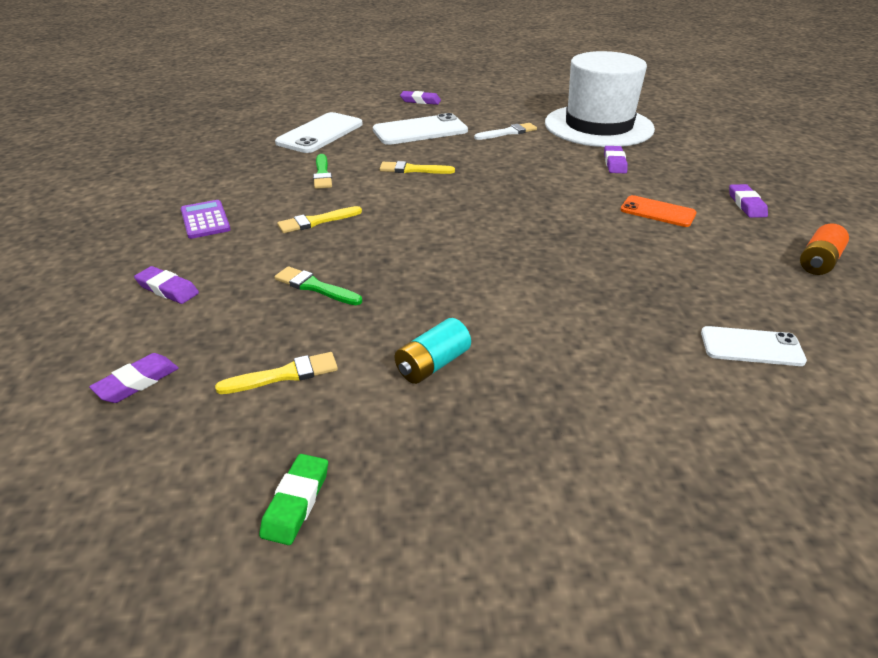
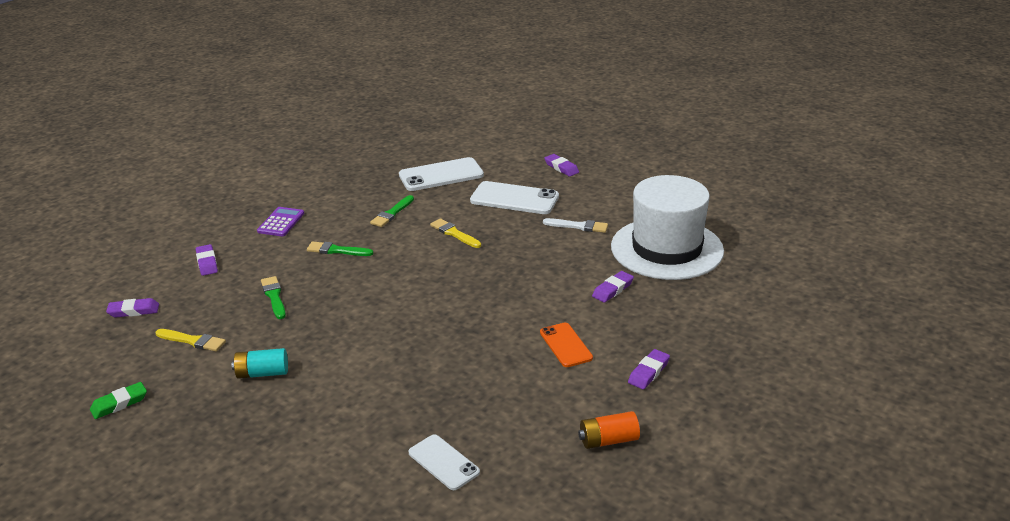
camera: 40 degrees right, 5 degrees down
yellow brush [277,206,362,233] -> green brush [307,241,373,256]

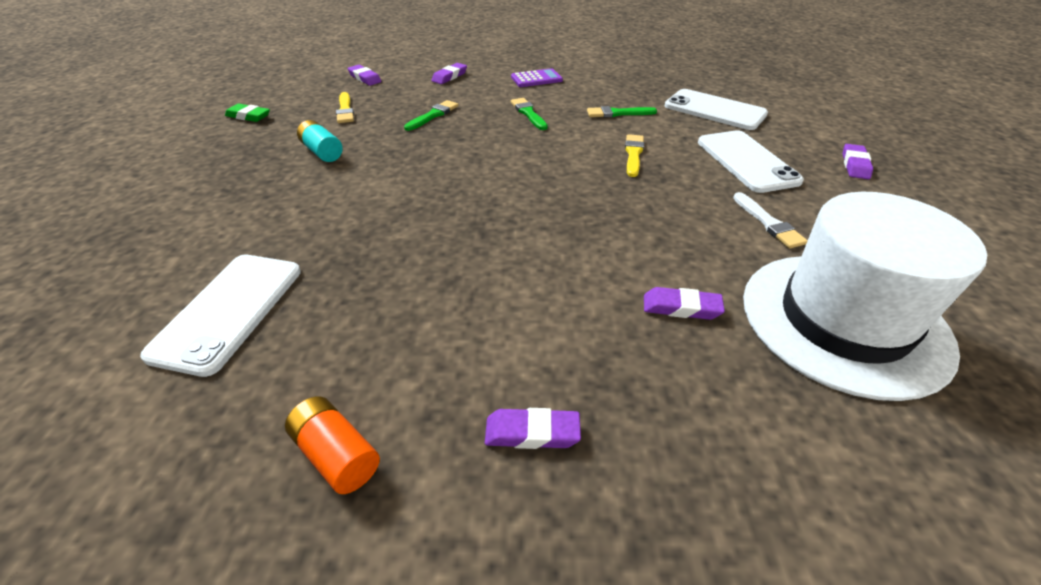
camera: 55 degrees right, 10 degrees up
white phone [408,434,480,490] -> white phone [140,255,301,377], size x1.63
orange phone [540,323,593,367] -> none

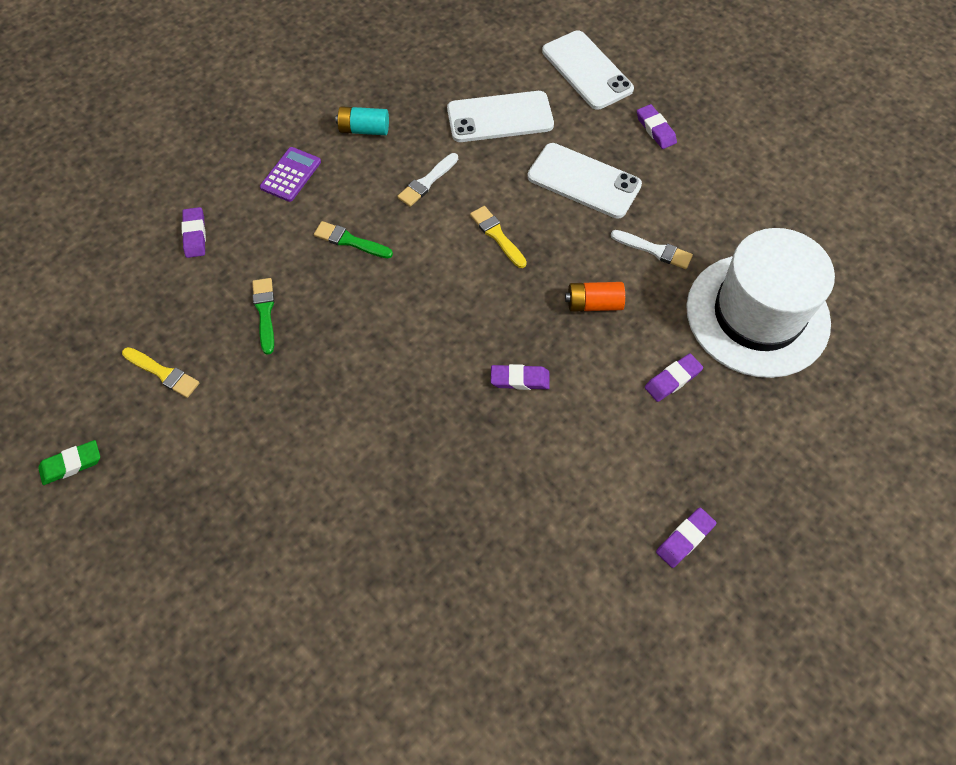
camera: 45 degrees left, 20 degrees up
white phone [140,255,301,377] -> white phone moved to [542,30,634,110]
orange battery [285,396,380,494] -> orange battery moved to [565,282,625,312]
turquoise battery [297,120,343,162] -> turquoise battery moved to [336,106,389,135]
purple eraser [347,65,381,86] -> purple eraser moved to [491,364,550,390]
green brush [587,106,657,117] -> white brush [397,153,458,207]

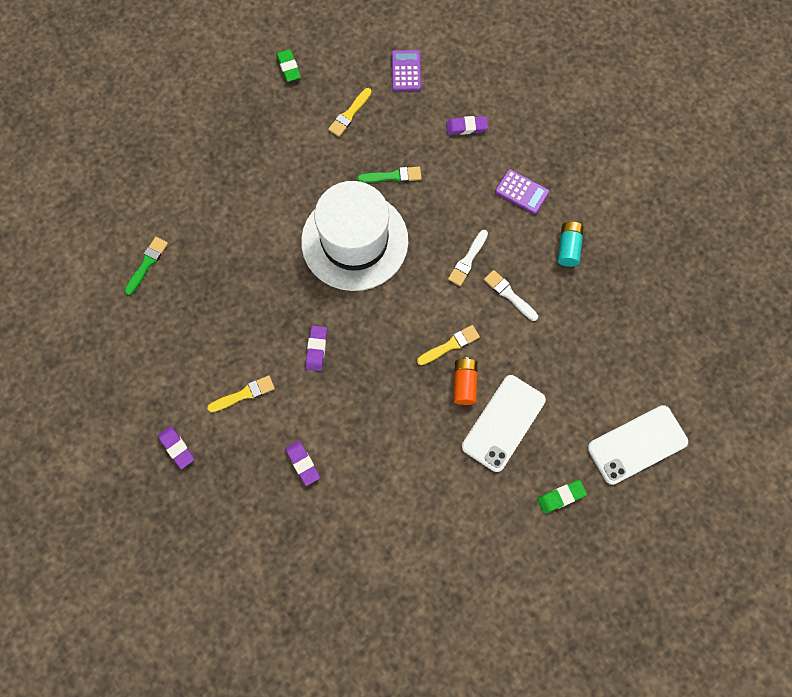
camera: 95 degrees right, 10 degrees up
green brush [314,221,393,258] -> green brush moved to [125,237,168,295]
white phone [447,91,554,142] -> none
orange battery [565,282,625,312] -> orange battery moved to [454,357,478,405]
white brush [611,230,693,269] -> white brush moved to [448,230,488,286]
purple eraser [637,104,677,149] -> green eraser [537,480,587,514]
white hat [686,228,835,378] -> white hat moved to [301,181,408,291]
none -> yellow brush [207,375,275,412]
none -> purple calculator [392,50,421,91]

